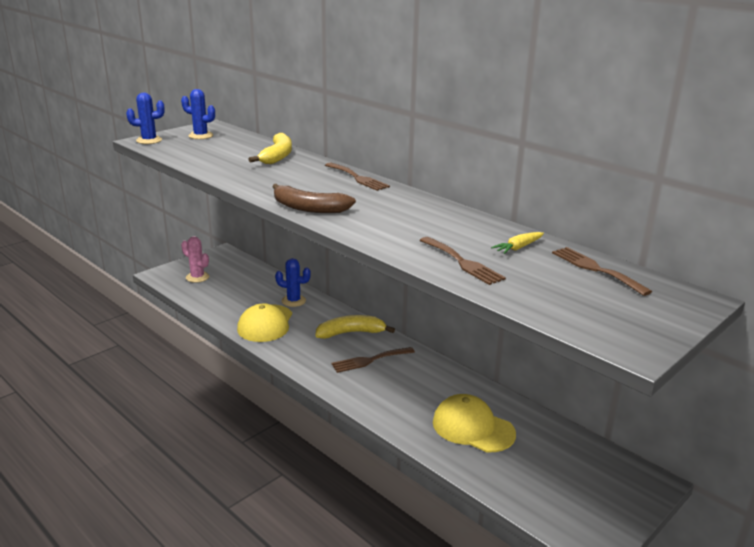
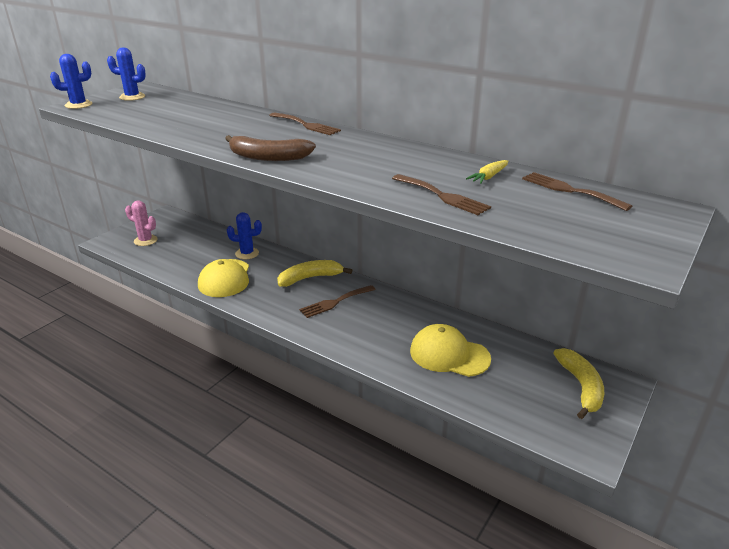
camera: 10 degrees left, 5 degrees up
yellow banana [248,133,292,164] -> yellow banana moved to [553,348,604,419]

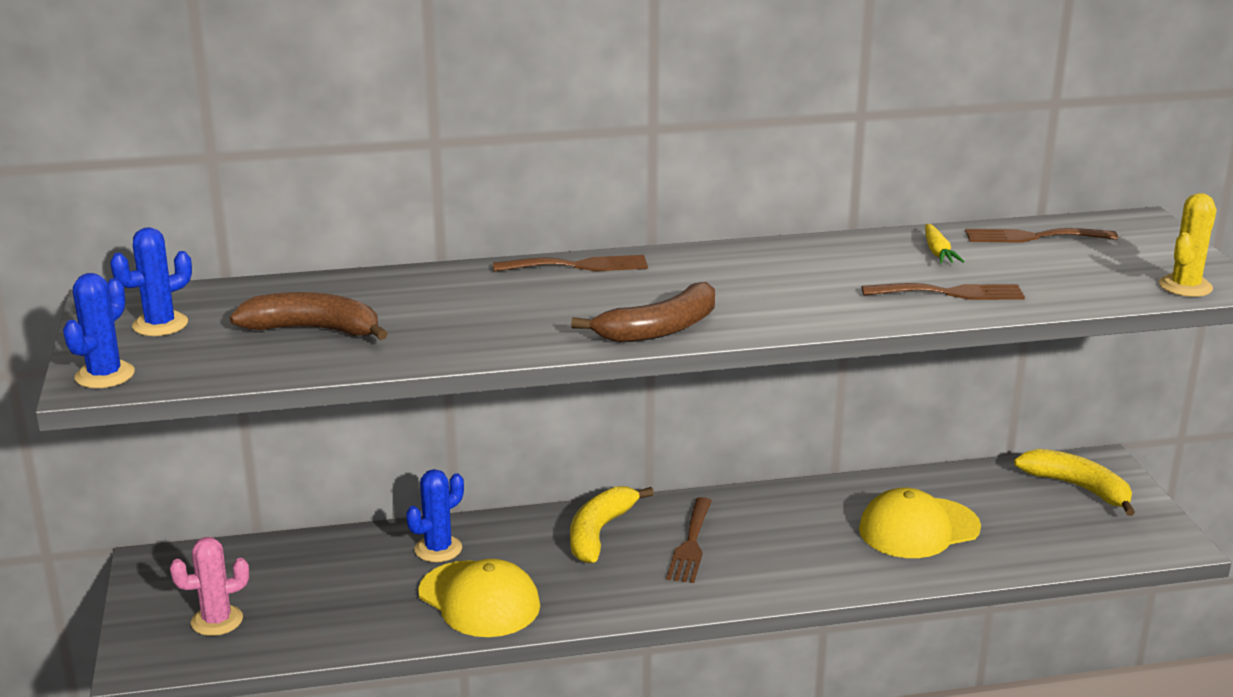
camera: 45 degrees left, 5 degrees down
none -> brown banana [229,292,388,340]
none -> yellow cactus [1159,193,1217,297]

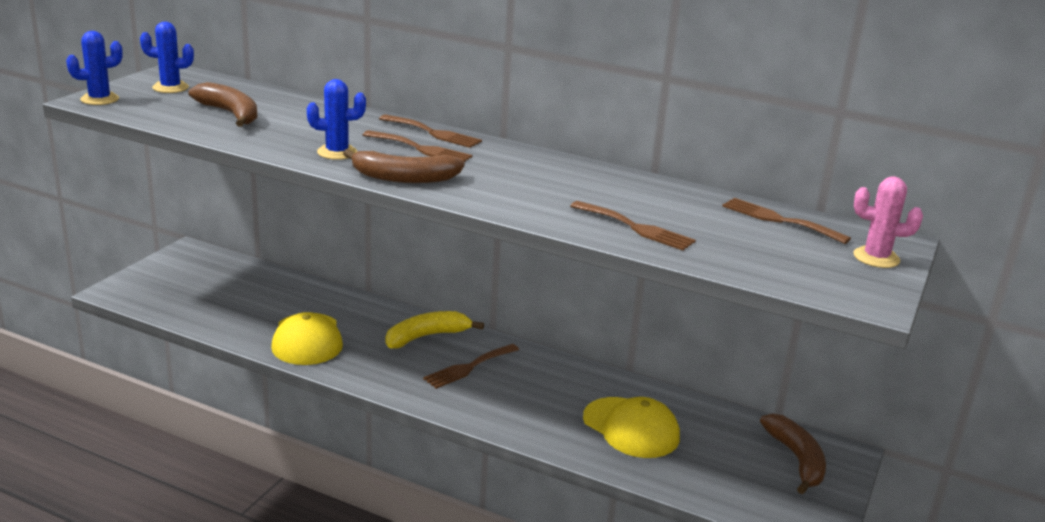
camera: 35 degrees right, 0 degrees up
pink cactus [170,537,249,636] -> pink cactus moved to [853,177,923,268]
blue cactus [406,469,464,562] -> blue cactus moved to [307,79,366,160]
yellow cap [859,488,981,558] -> yellow cap turned 150 degrees counterclockwise [583,397,680,458]
yellow carrot [925,224,965,263] -> none
yellow banana [1014,449,1135,516] -> brown banana [760,414,826,494]
yellow cactus [1159,193,1217,297] -> none
none -> brown fork [363,130,472,162]

